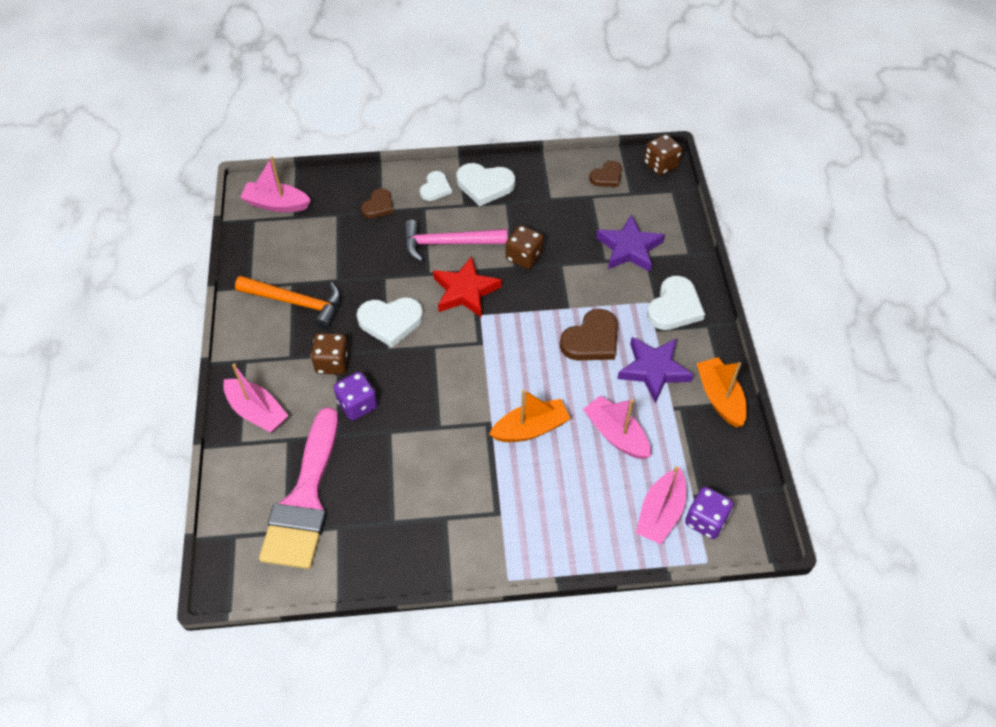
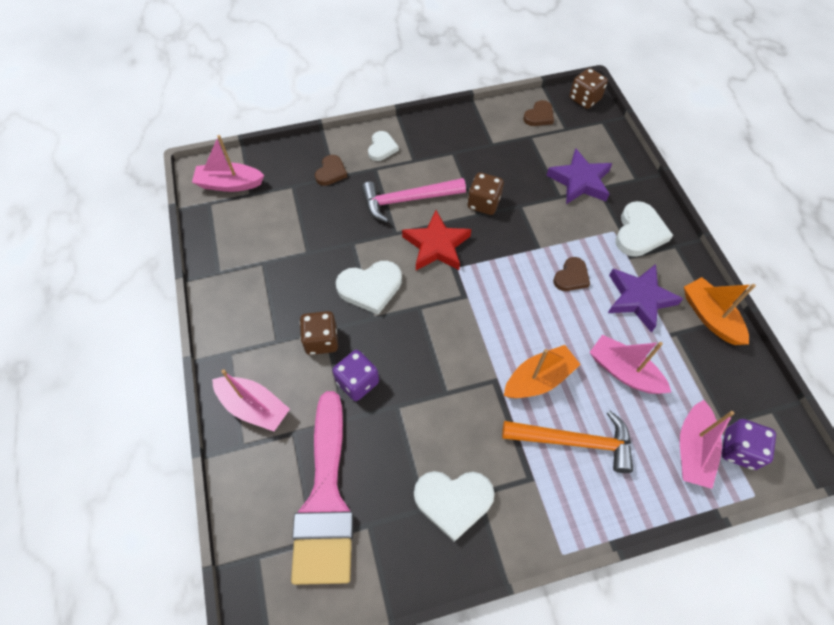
camera: 10 degrees left, 5 degrees up
orange hammer [235,276,341,329] -> orange hammer moved to [502,411,633,473]
white heart [457,163,515,206] -> white heart moved to [414,471,495,542]
brown heart [560,309,618,360] -> brown heart [553,257,590,291], size x0.62

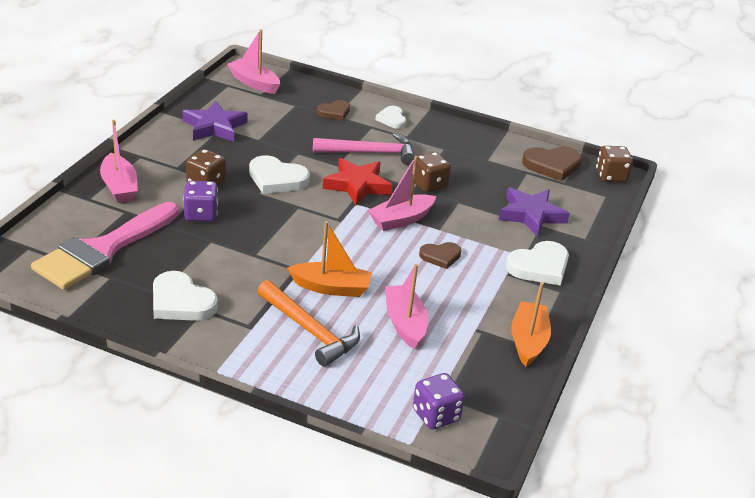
camera: 35 degrees right, 25 degrees down
pink hammer [361,178,466,222] -> pink hammer turned 150 degrees clockwise [313,133,415,165]
white heart [368,131,399,161] -> white heart turned 120 degrees clockwise [375,106,406,129]
brown heart [524,100,554,126] -> brown heart [522,147,582,181], size x1.61
purple star [608,264,683,333] -> purple star moved to [182,101,247,142]
pink boat [680,400,734,489] -> pink boat moved to [368,156,436,231]

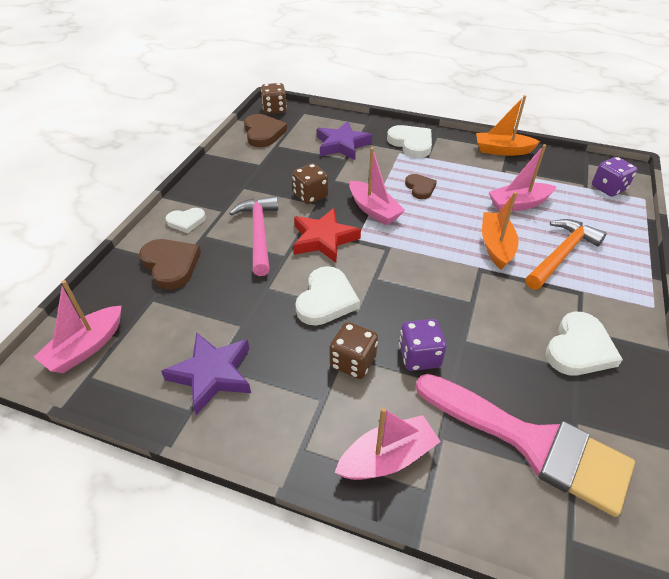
camera: 90 degrees left, 10 degrees up
brown heart [317,100,350,120] -> brown heart [139,239,201,290], size x1.61

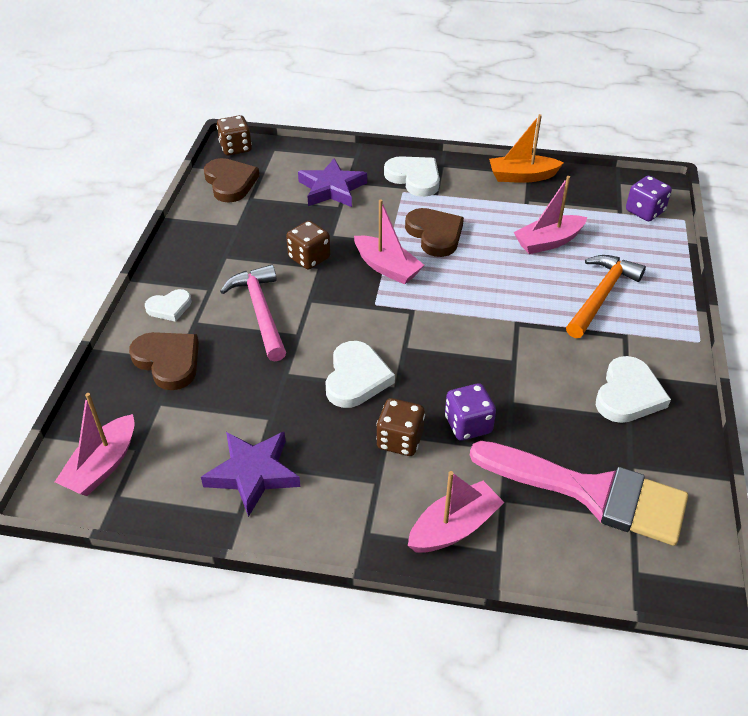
camera: 10 degrees left, 0 degrees up
red star [293,208,361,263] -> none
brown heart [405,174,437,199] -> brown heart [405,208,464,257], size x1.61
orange boat [482,192,519,270] -> none

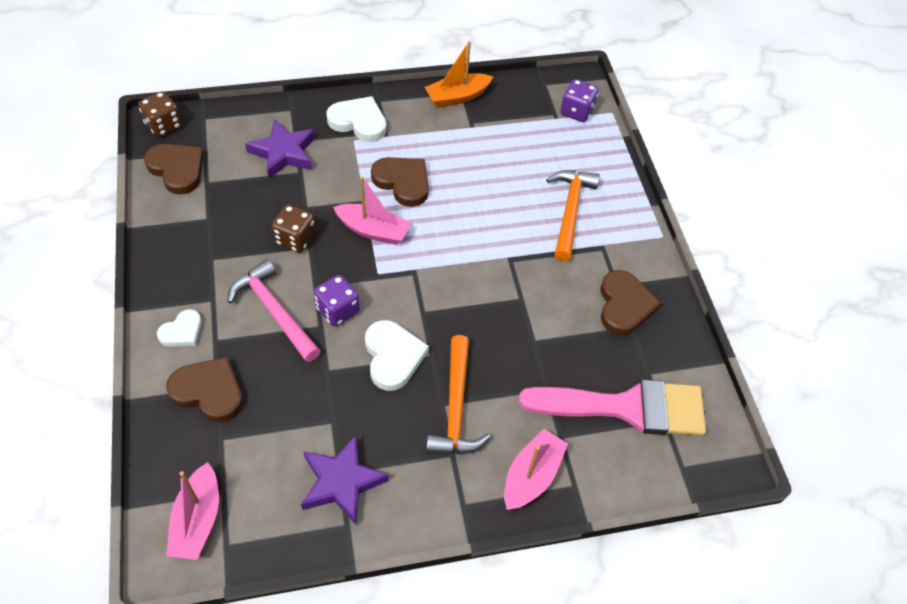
camera: 25 degrees left, 10 degrees up
brown dice [376,398,425,456] -> orange hammer [426,335,491,454]
purple dice [445,383,496,441] -> purple dice moved to [314,275,360,327]
pink boat [514,176,587,254] -> none
white heart [596,356,671,423] -> brown heart [600,270,661,335]

